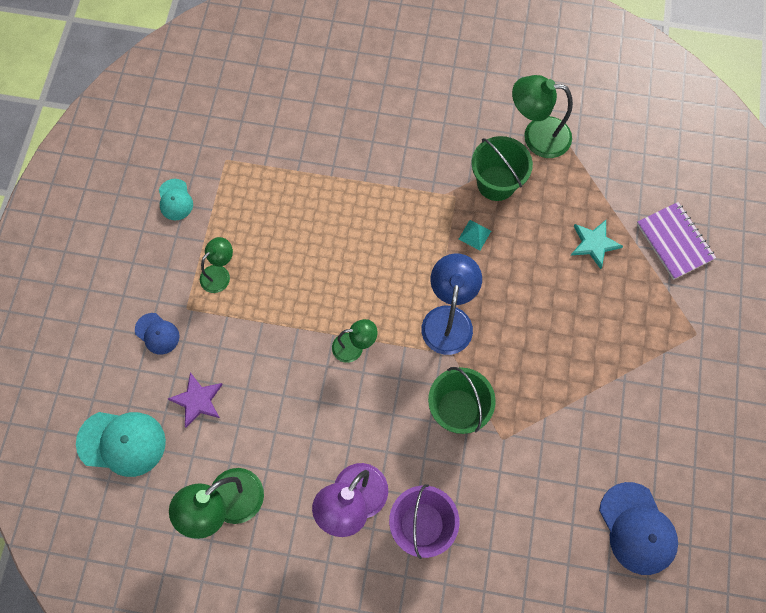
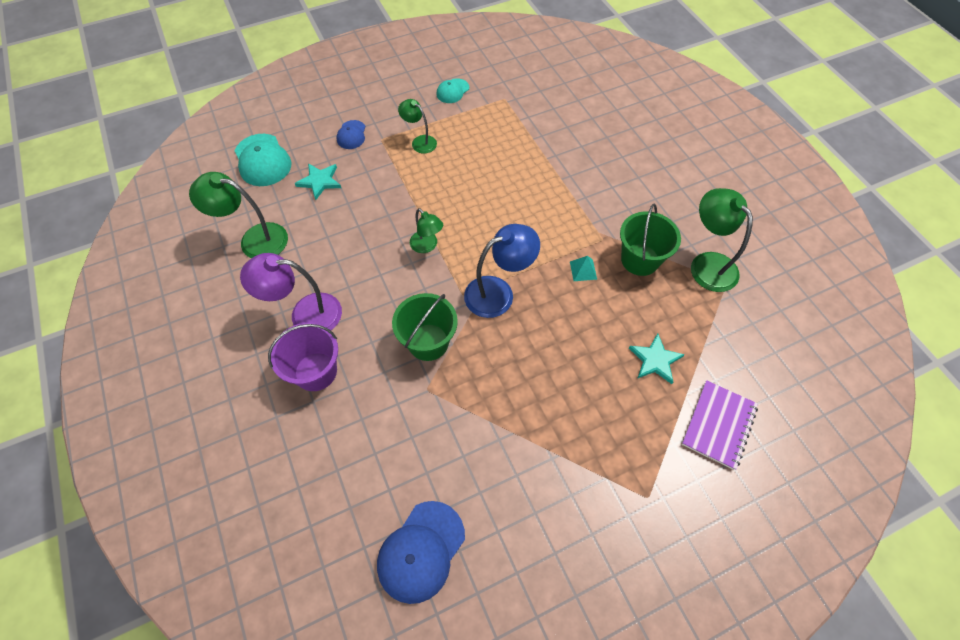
camera: 55 degrees right, 10 degrees down
purple star [168,372,223,428] -> turquoise star [295,163,341,200]
green lamp [200,237,233,293] -> green lamp turned 150 degrees counterclockwise [398,99,437,153]

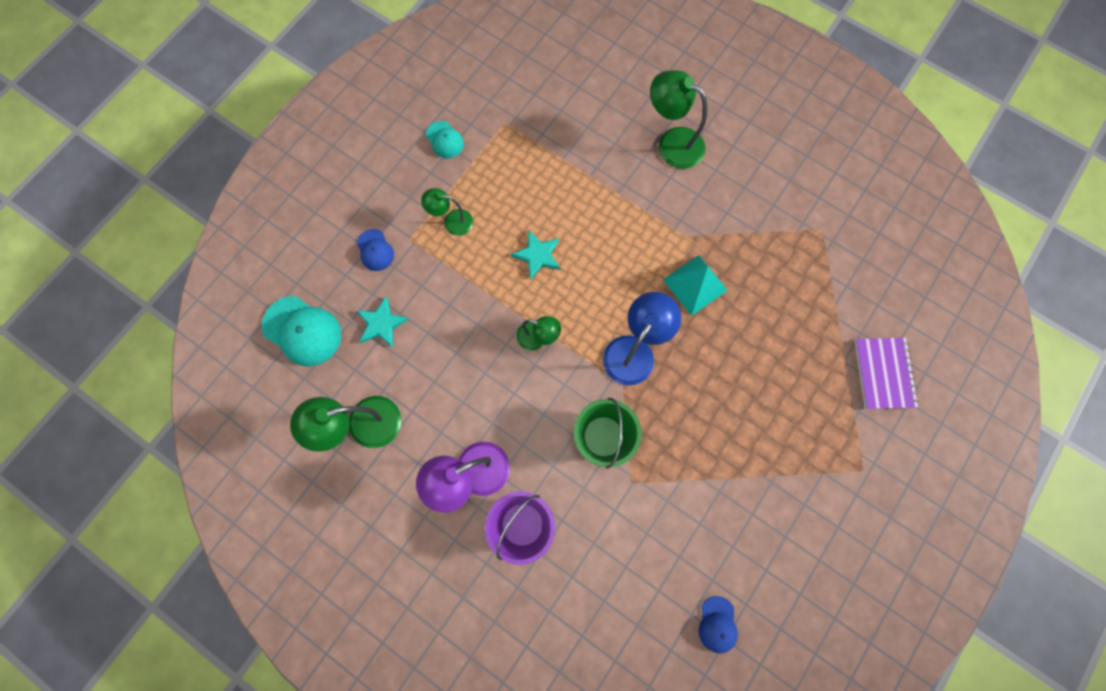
camera: 30 degrees left, 15 degrees up
blue cap [377,501,465,604] -> blue cap [699,596,738,653], size x0.57
turquoise cap [436,79,469,103] -> turquoise cap turned 45 degrees counterclockwise [426,121,464,159]
turquoise pyramid [570,256,597,281] -> turquoise pyramid [663,255,728,316], size x1.88
green bucket [620,203,681,276] -> none
turquoise star [629,333,685,384] -> turquoise star moved to [511,230,560,280]
green lamp [691,188,753,292] -> green lamp moved to [650,70,707,169]

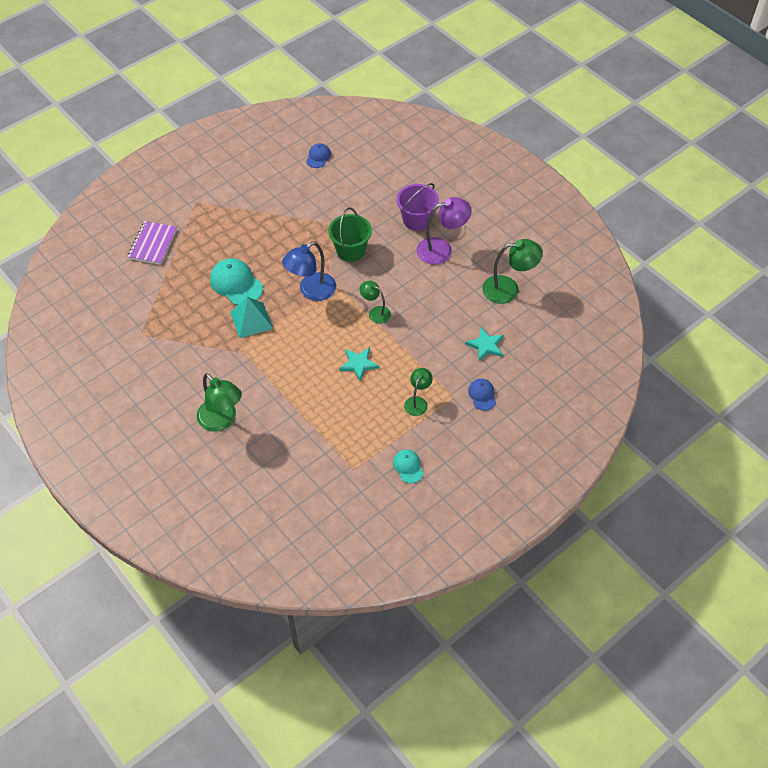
camera: 165 degrees left, 20 degrees down
turquoise cap [262,296,341,366] -> turquoise cap moved to [210,258,263,305]
green lamp [421,188,473,236] -> green lamp turned 90 degrees counterclockwise [404,368,433,416]

